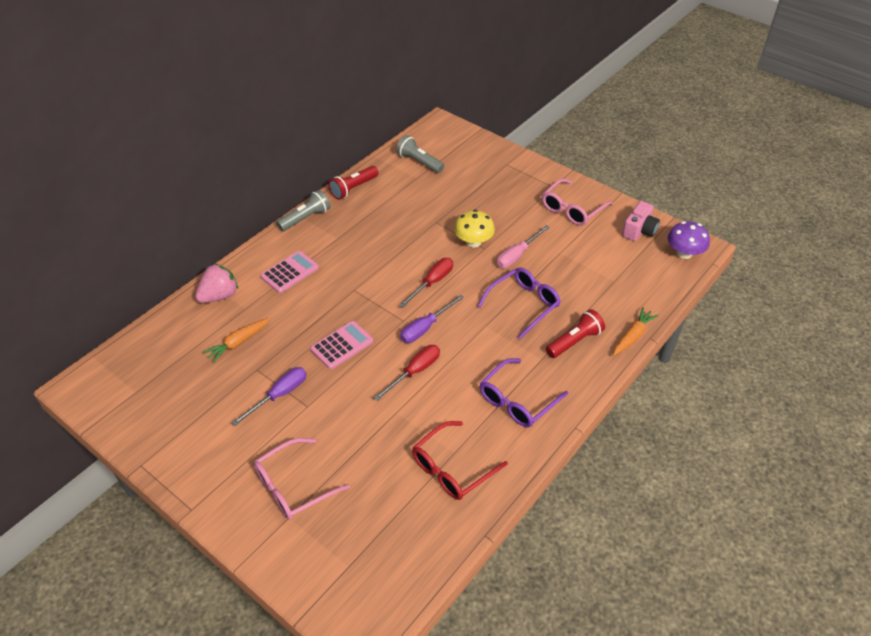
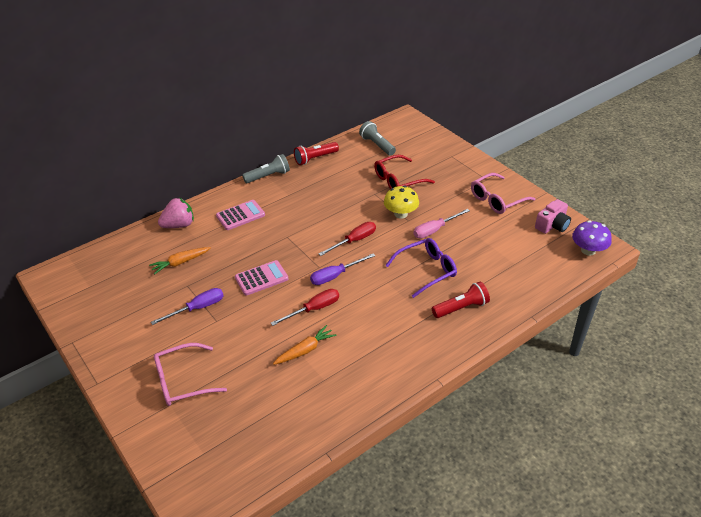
camera: 15 degrees right, 5 degrees down
red glasses [412,421,508,500] -> red glasses moved to [374,155,435,189]
purple glasses [480,358,568,427] -> none
orange carrot [613,307,659,356] -> orange carrot moved to [273,325,336,365]

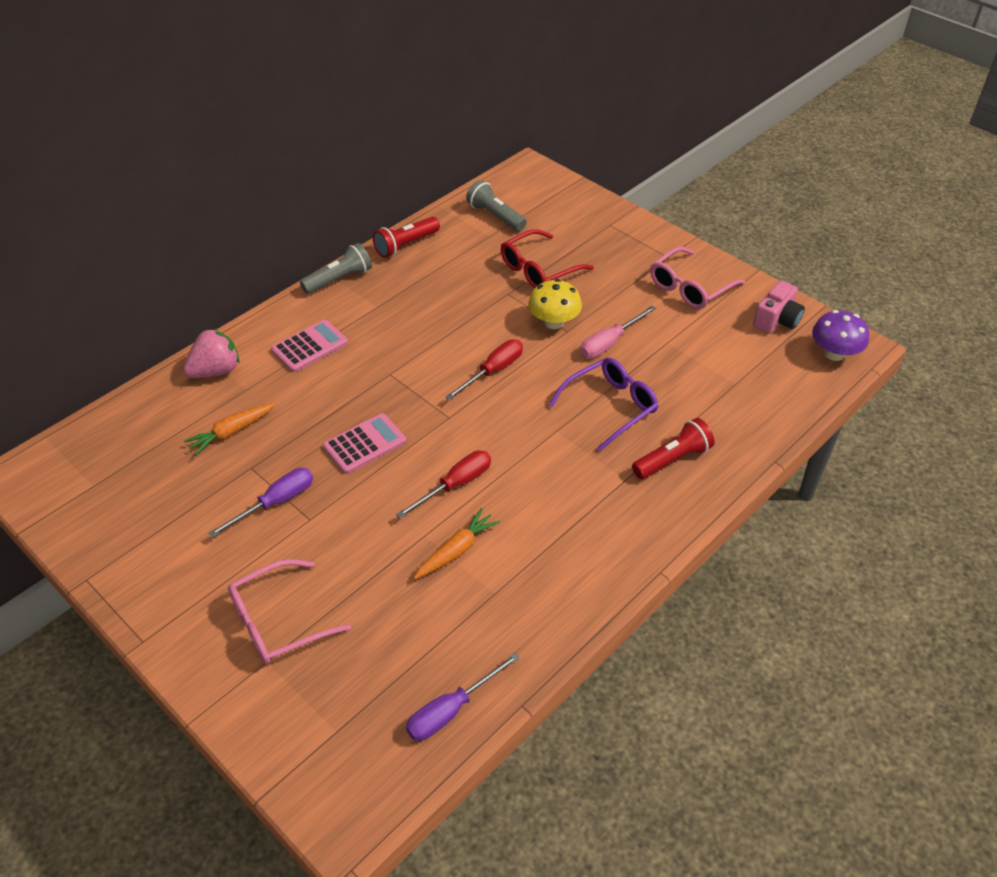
camera: 10 degrees left, 5 degrees up
purple screwdriver [310,253,375,285] -> purple screwdriver moved to [406,653,520,741]

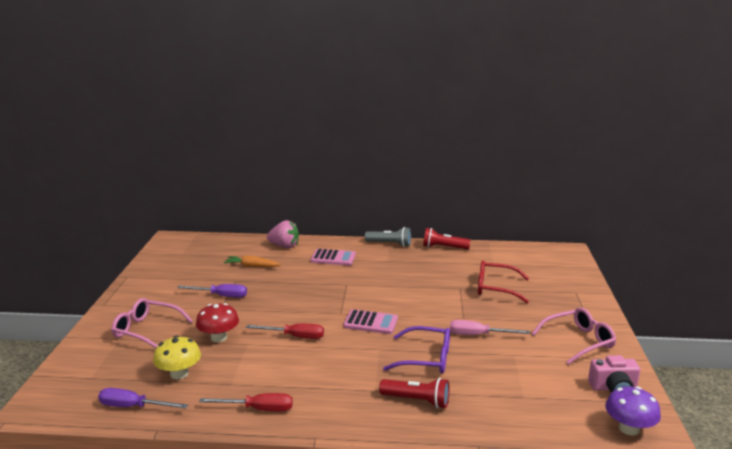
camera: 50 degrees right, 25 degrees down
pink calculator [323,413,406,474] -> pink calculator moved to [343,309,398,334]
orange carrot [414,508,500,579] -> none
red screwdriver [445,339,523,400] -> red screwdriver moved to [199,393,293,412]
grey flashlight [466,180,527,231] -> none
yellow mushroom [528,279,582,329] -> yellow mushroom moved to [153,336,201,379]
pink glasses [650,247,745,309] -> pink glasses turned 150 degrees clockwise [531,308,616,364]
none -> red mushroom [196,303,239,342]

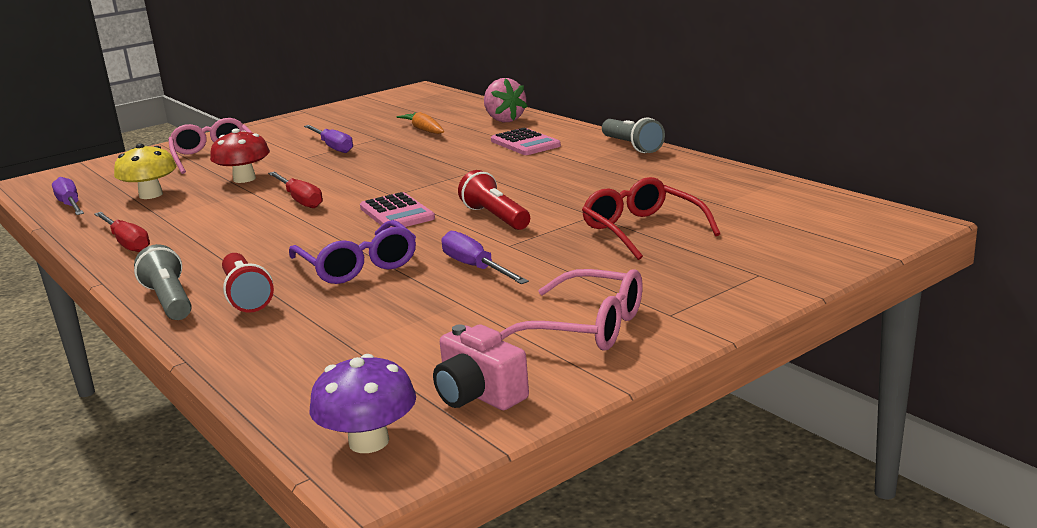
camera: 50 degrees right, 0 degrees up
red flashlight [423,228,471,249] -> red flashlight moved to [458,170,530,230]
pink screwdriver [450,320,530,335] -> purple screwdriver [441,231,529,284]
none -> grey flashlight [134,244,192,320]

